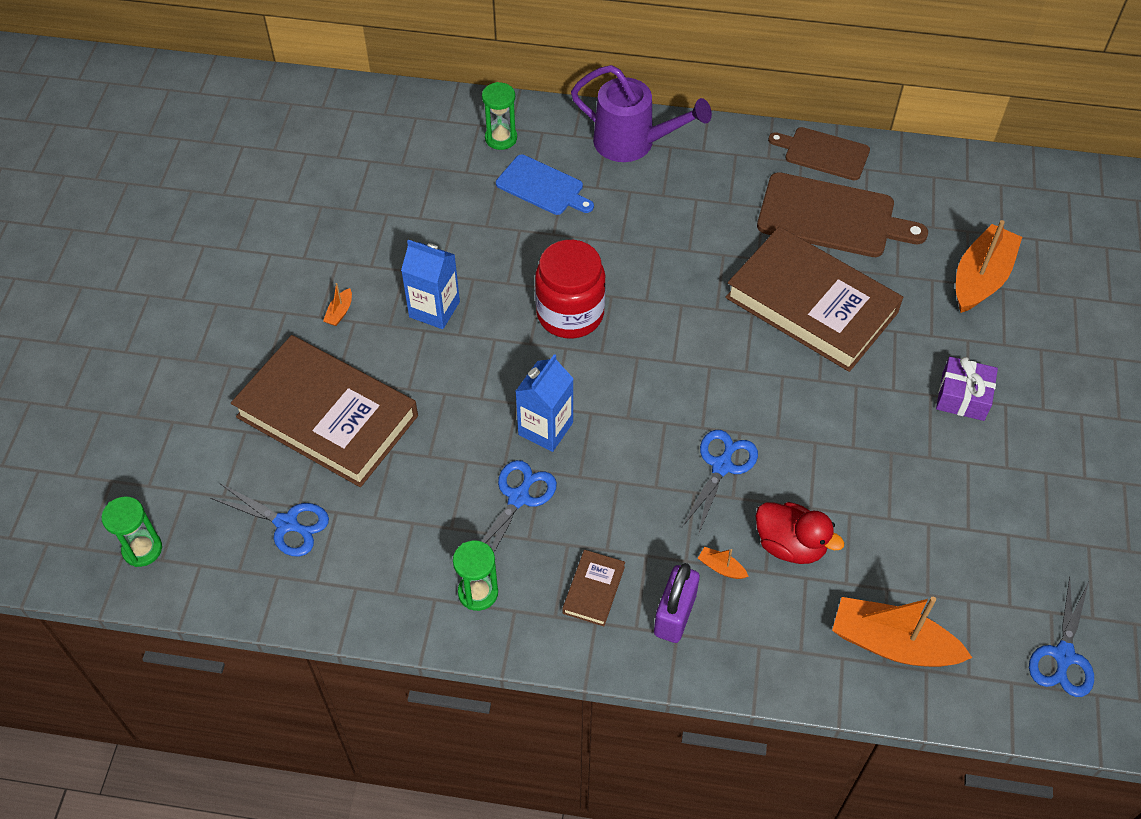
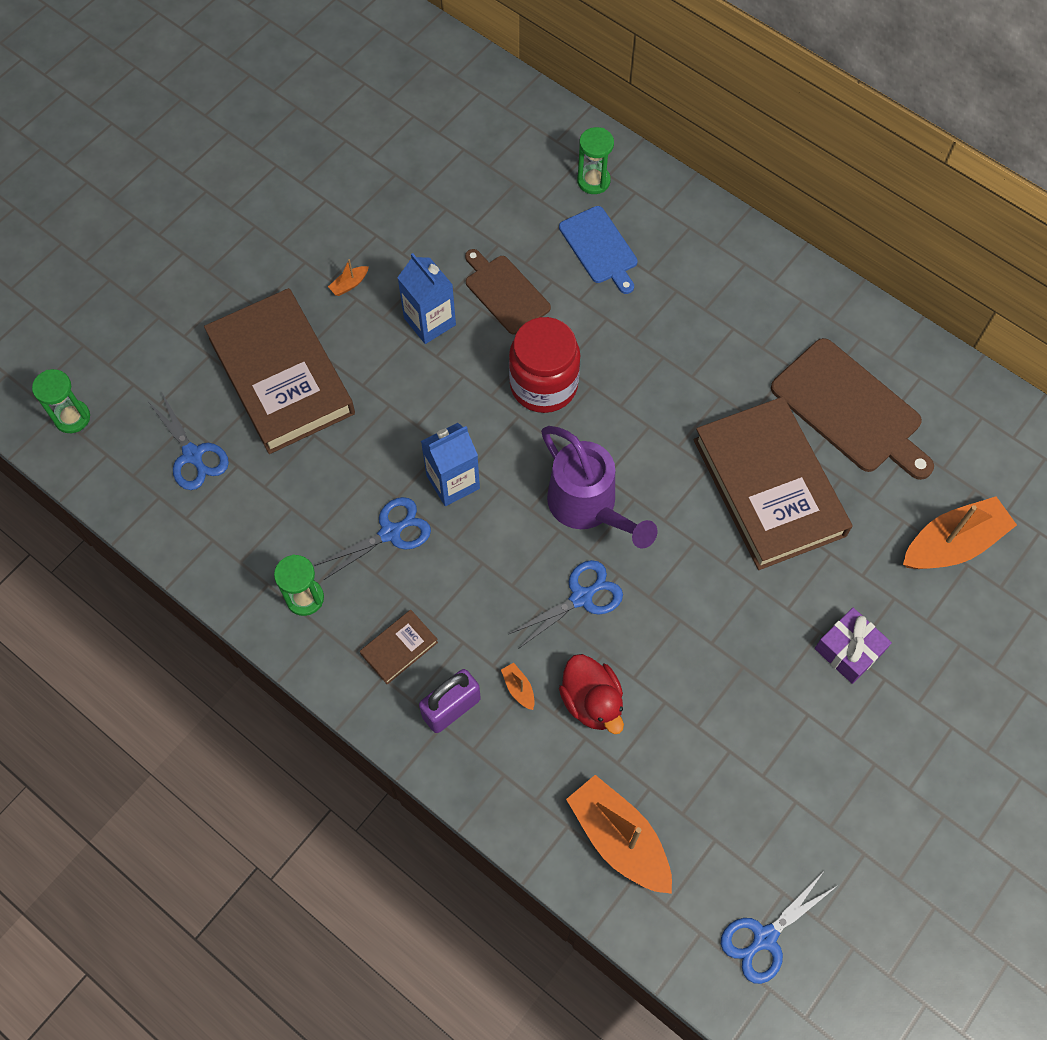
camera: 30 degrees right, 10 degrees up
purple watering can [571,65,712,162] -> purple watering can moved to [541,426,657,548]
brown cutting board [768,127,870,181] -> brown cutting board moved to [465,249,551,335]

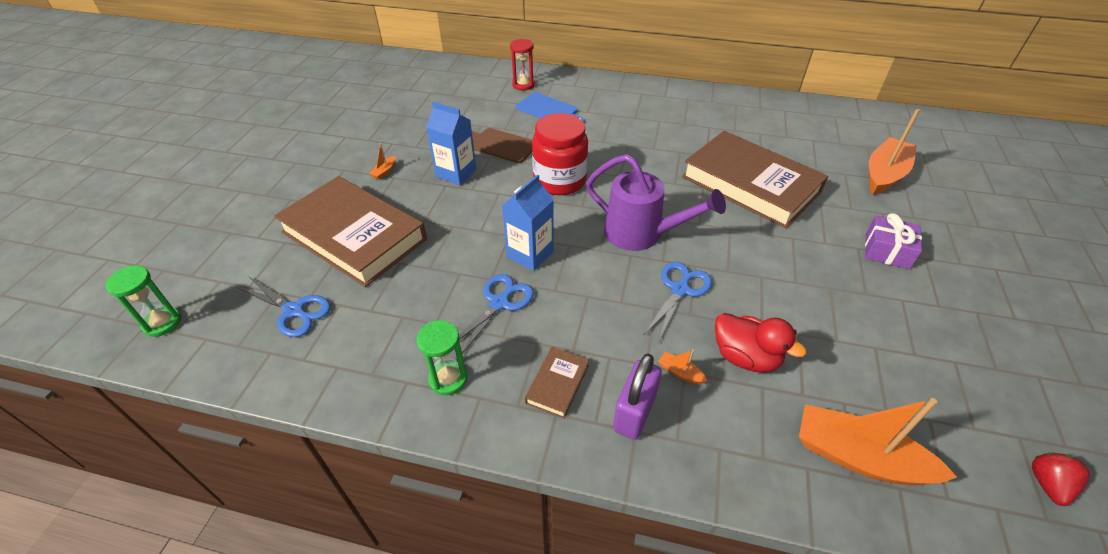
camera: 25 degrees left, 20 degrees down
green hourglass [577,127,614,194] -> red hourglass [510,39,535,91]
blue scissors [721,873,837,984] -> red strawberry [1032,452,1090,506]
brown cutting board [771,338,934,480] -> none

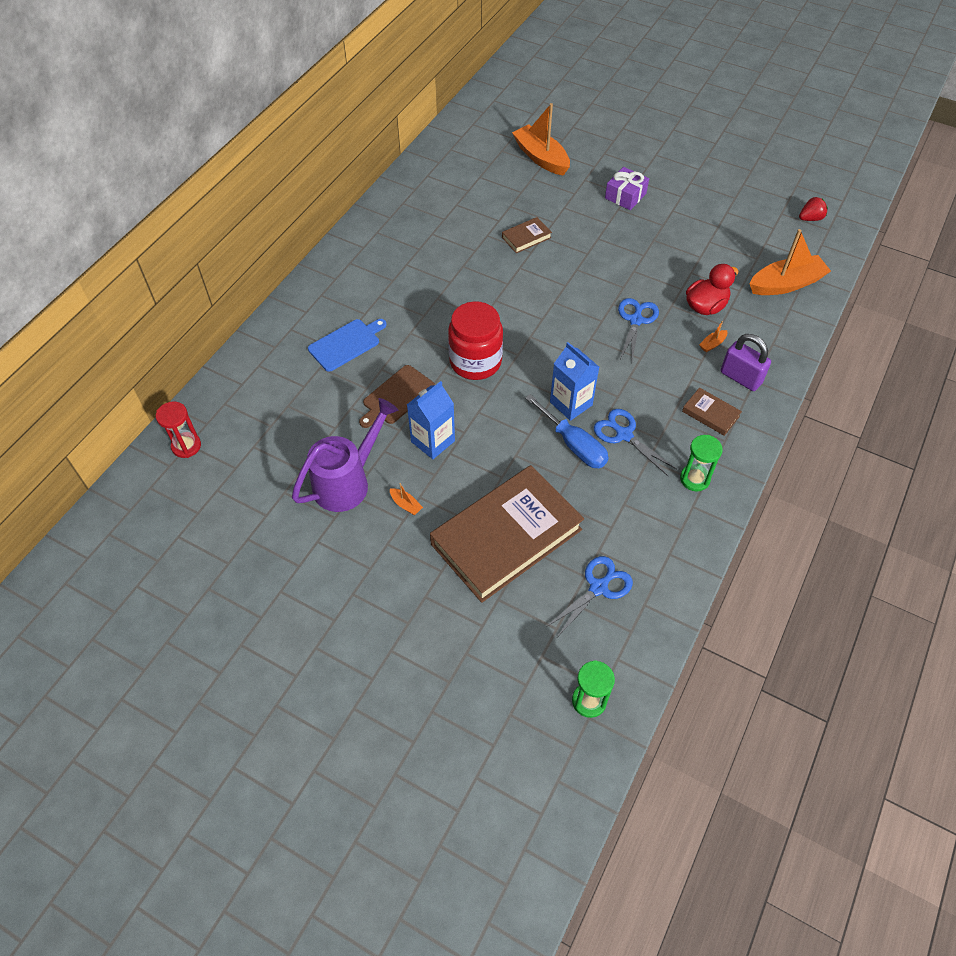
camera: 75 degrees left, 10 degrees up
red hourglass [510,39,535,91] -> red hourglass moved to [156,401,201,458]
purple watering can [586,154,726,251] -> purple watering can moved to [292,398,398,512]
blue scissors [643,262,712,341] -> blue scissors turned 60 degrees clockwise [618,298,659,361]
brown book [682,131,828,229] -> brown book [502,217,552,253], size x0.41
orange boat [799,398,957,485] -> orange boat turned 150 degrees counterclockwise [750,229,831,295]
red strawberry [1032,452,1090,506] -> red strawberry turned 120 degrees clockwise [799,197,828,221]
none -> blue screwdriver [525,394,609,468]

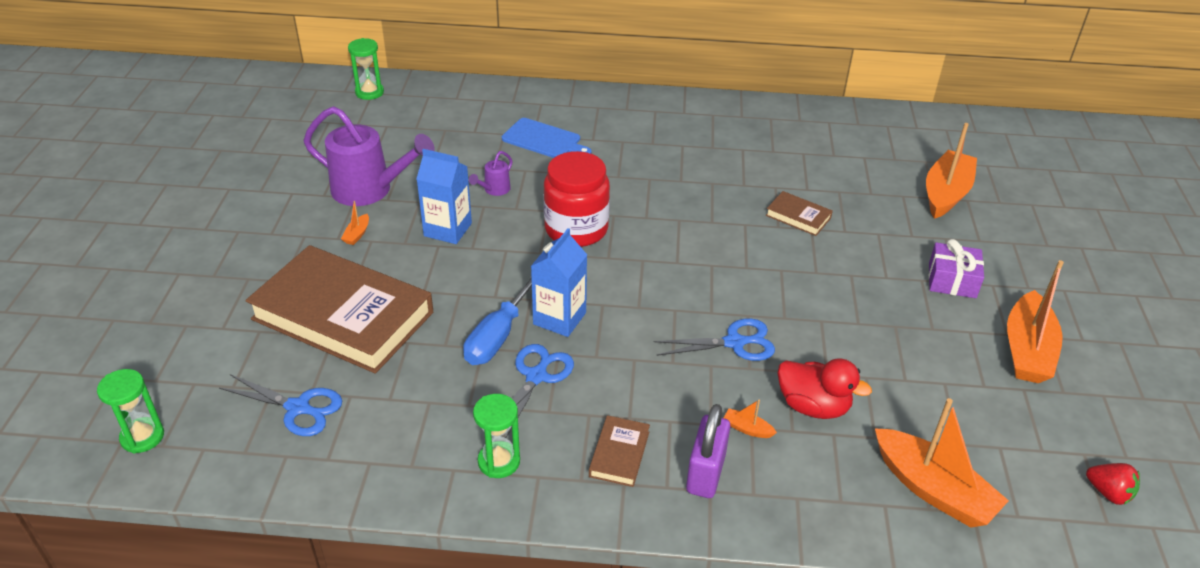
camera: 65 degrees right, 15 degrees down
red hourglass [156,401,201,458] -> green hourglass [348,38,384,100]
brown cutting board [359,365,435,428] -> purple watering can [469,151,513,196]
none -> orange boat [1007,260,1064,383]

